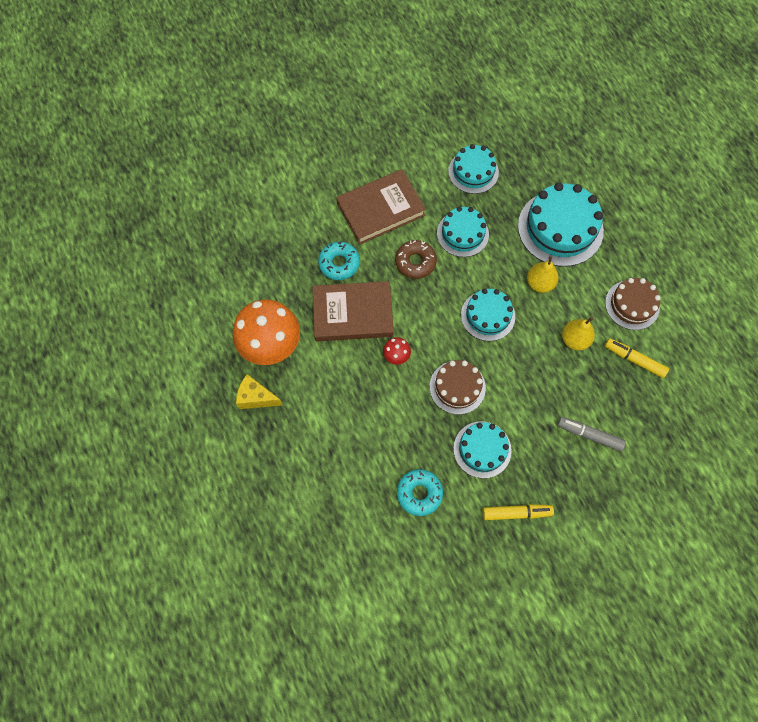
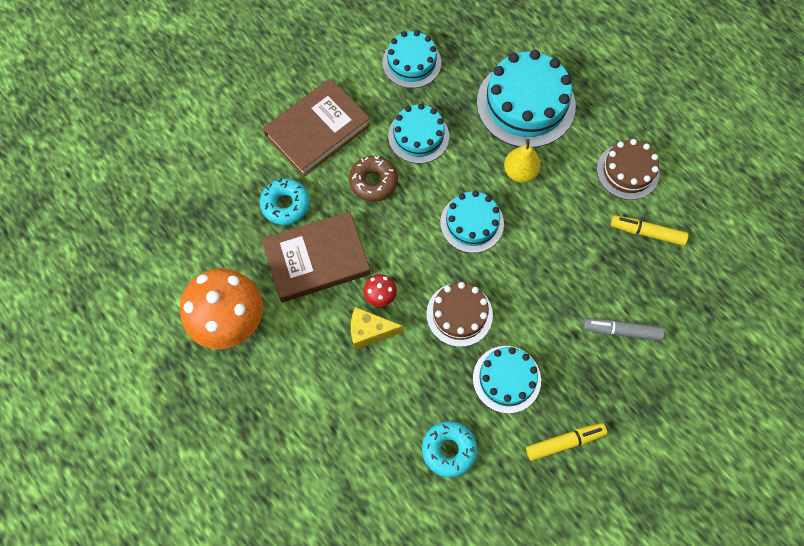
camera: 15 degrees left, 0 degrees up
yellow cheese [236,374,283,409] -> yellow cheese moved to [351,307,403,350]
yellow pear [562,317,595,350] -> none

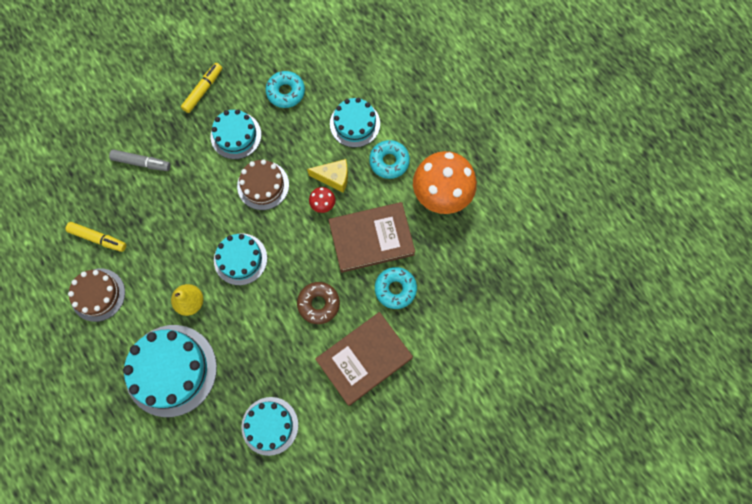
camera: 175 degrees left, 5 degrees up
turquoise cake [388,103,449,164] -> turquoise cake moved to [330,98,380,148]
yellow marker [526,423,607,461] -> yellow marker turned 135 degrees clockwise [181,63,222,113]
none -> turquoise donut [369,140,410,179]

